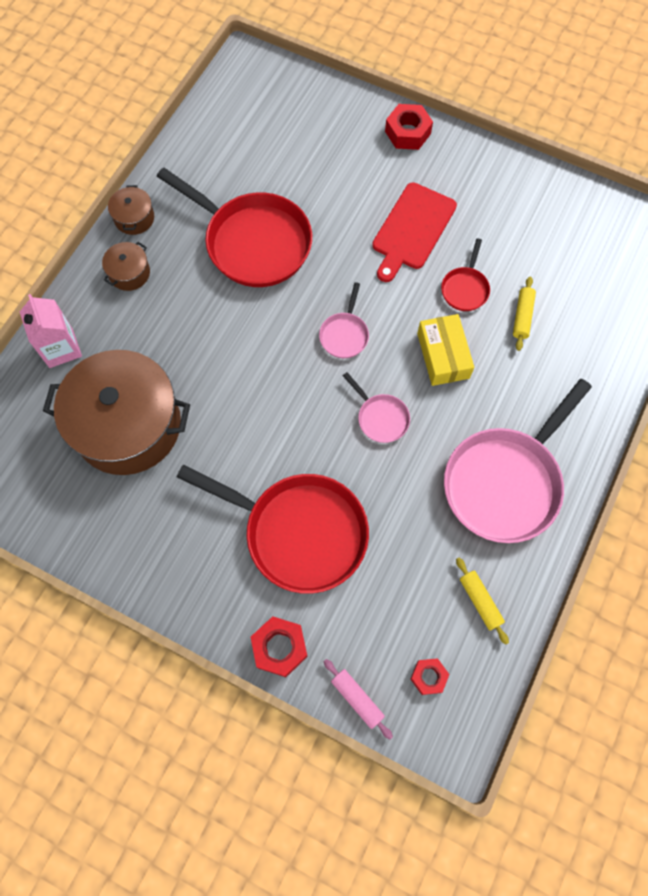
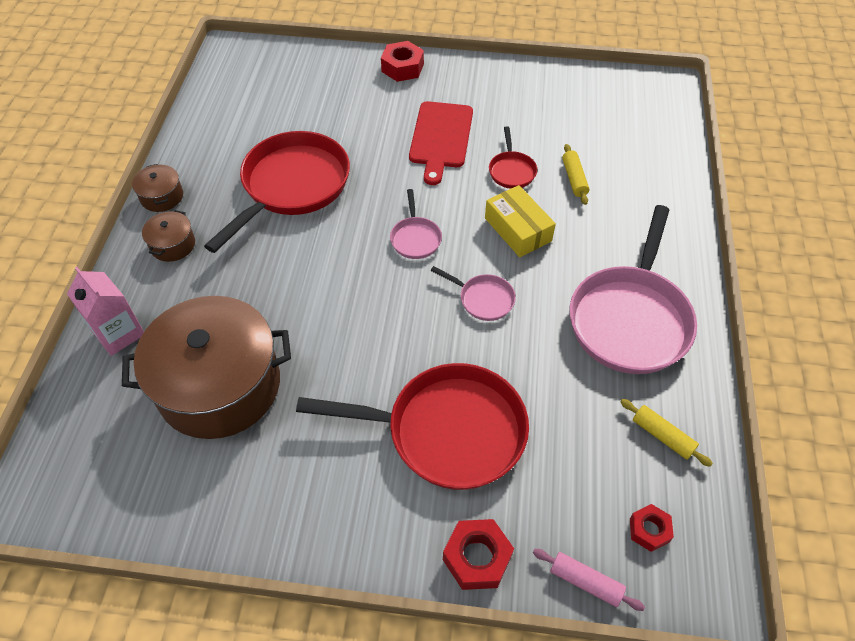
camera: 20 degrees left, 15 degrees down
red pan [157,168,312,287] -> red pan turned 75 degrees counterclockwise [204,131,350,253]

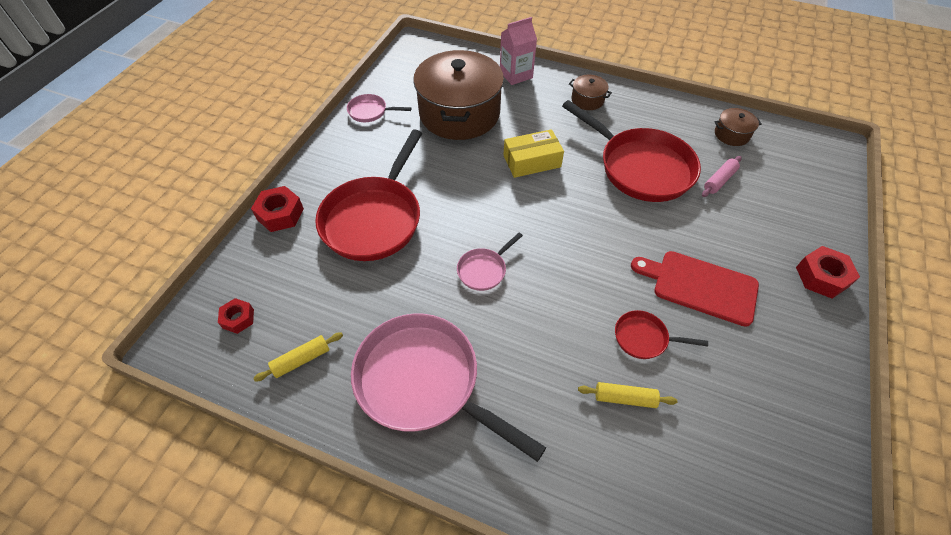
camera: 105 degrees right, 0 degrees up
brown pot [132,164,183,212] -> brown pot moved to [715,108,762,146]
pink pan [390,189,442,259] -> pink pan moved to [347,94,412,122]
yellow box [485,185,556,257] -> yellow box moved to [503,129,564,178]
pink rolling pin [533,549,645,611] -> pink rolling pin moved to [702,156,741,197]

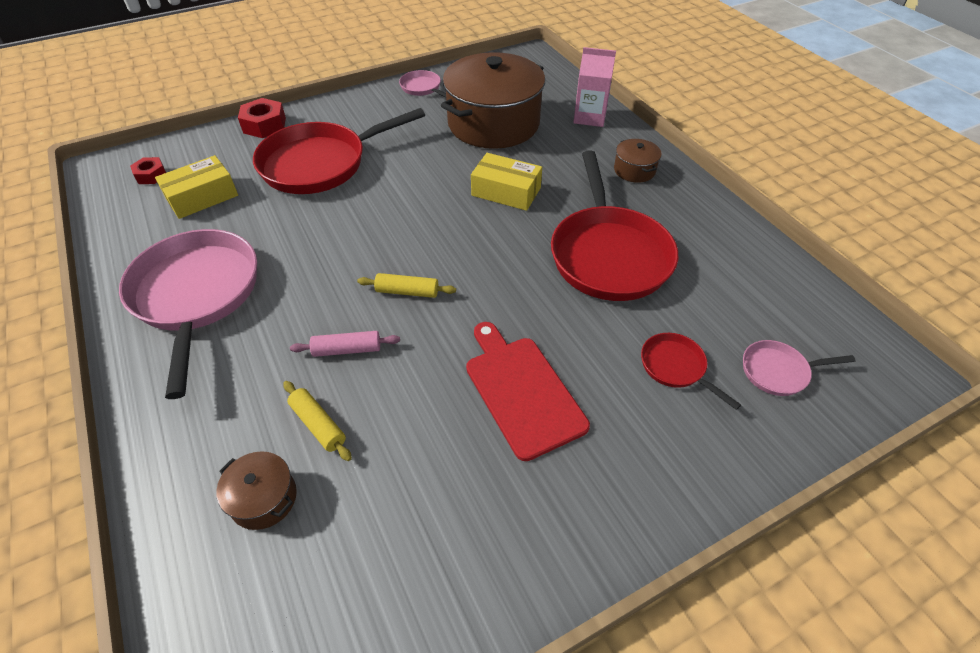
camera: 40 degrees right, 5 degrees down
yellow rolling pin [253,333,343,382] -> yellow rolling pin moved to [357,273,456,298]
pink pan [457,233,523,291] -> pink pan moved to [743,340,856,396]
red pan [615,310,708,359] -> red pan moved to [641,333,741,410]
pink rolling pin [702,156,741,197] -> pink rolling pin moved to [290,331,400,357]
brown pot [715,108,762,146] -> brown pot moved to [216,451,297,530]
red nut [796,246,860,298] -> none
none -> yellow box [155,155,238,219]

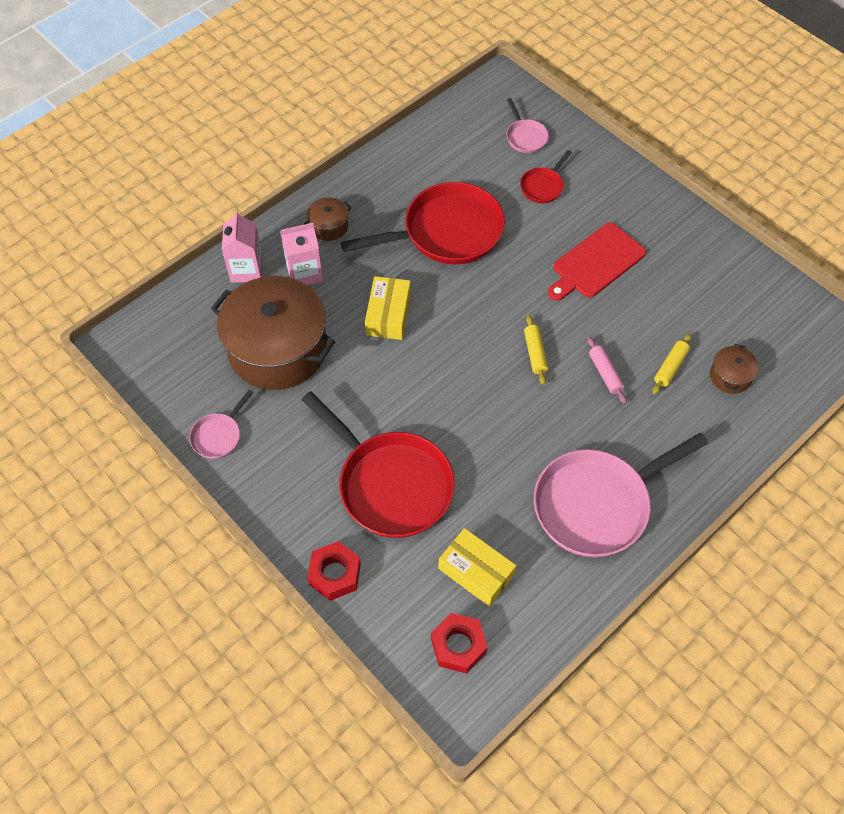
camera: 105 degrees left, 10 degrees up
red nut [130,157,166,184] -> red nut [431,613,488,674], size x1.57
none -> pink carton [280,223,323,285]

